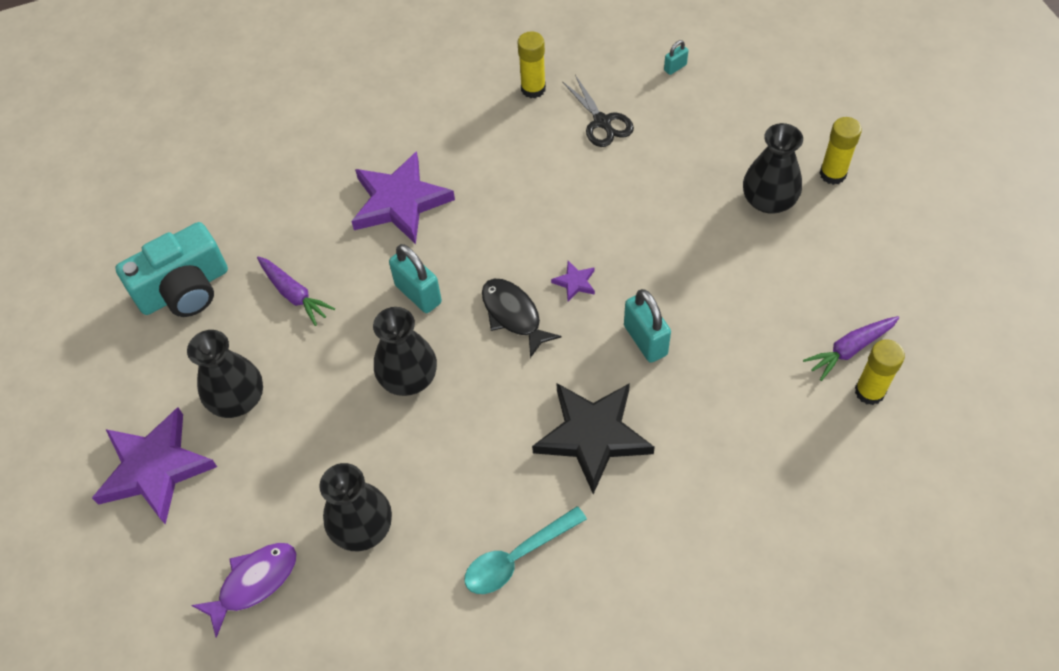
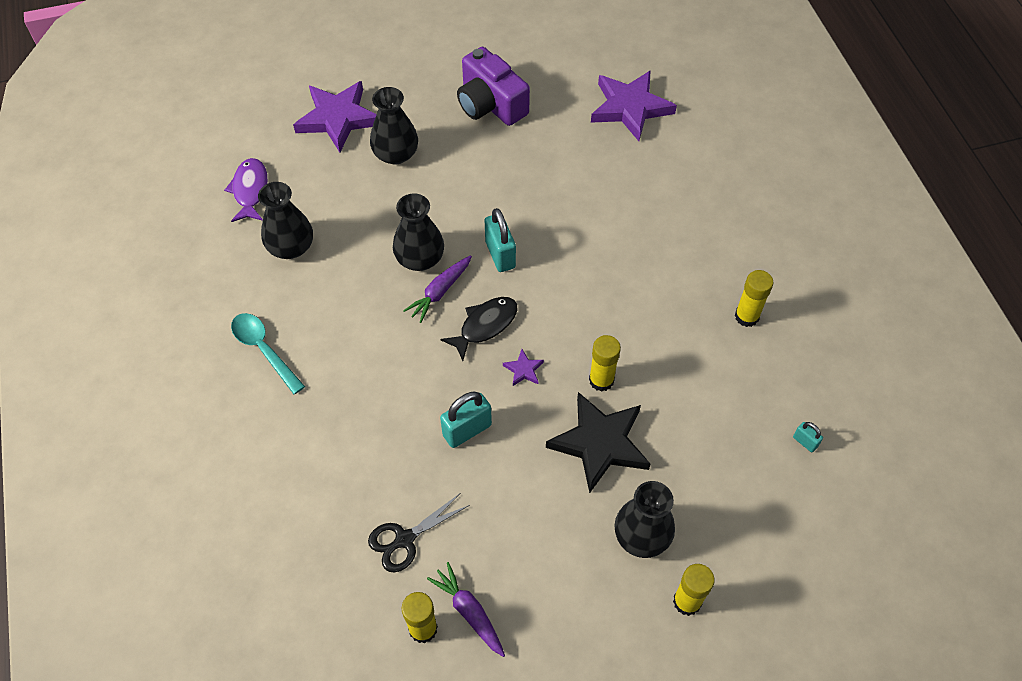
camera: 80 degrees right, 0 degrees up
turquoise camera [115,222,228,317] -> purple camera [457,47,530,126]
purple fish [191,543,297,638] -> purple fish turned 135 degrees counterclockwise [224,158,268,222]
purple carrot [257,256,335,326] -> purple carrot moved to [403,255,472,323]
purple star [351,151,455,244] -> purple star moved to [591,70,677,141]
turquoise padlock [389,244,442,313] -> turquoise padlock turned 60 degrees counterclockwise [485,208,516,272]
black star [532,383,655,494] -> black star moved to [546,392,650,493]
black scissors [562,75,634,147] -> black scissors moved to [368,494,470,573]
none -> yellow glue stick [589,335,621,392]

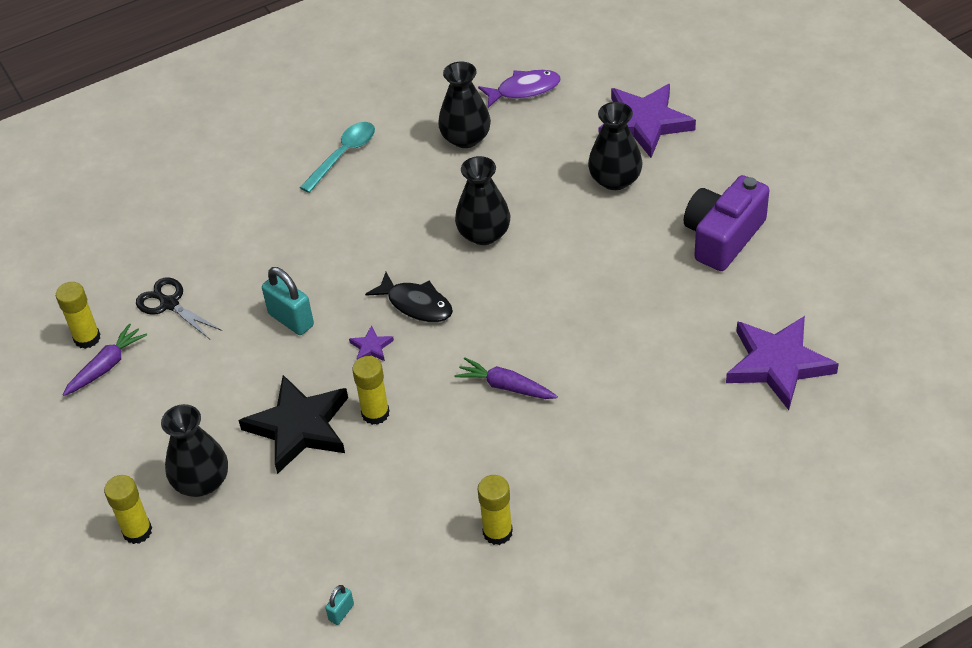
camera: 80 degrees right, 10 degrees down
purple carrot [403,255,472,323] -> purple carrot moved to [454,357,558,399]
turquoise padlock [485,208,516,272] -> none

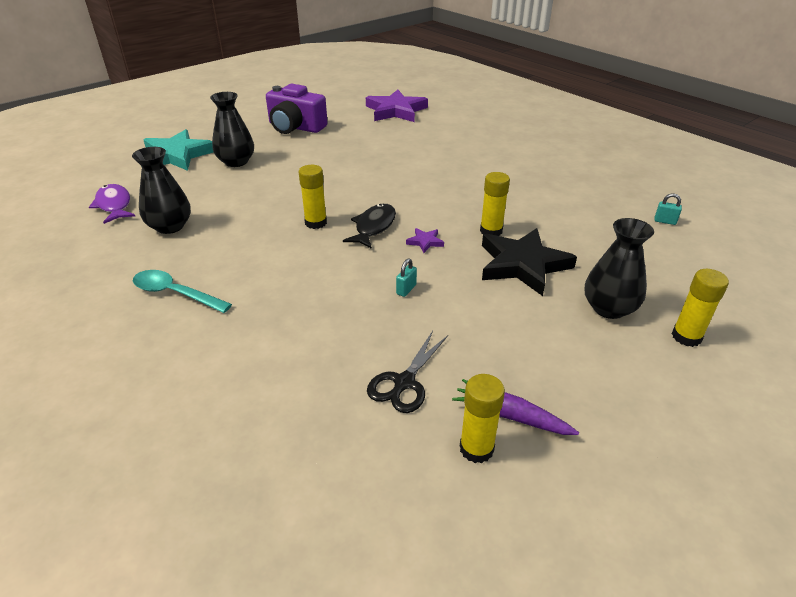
camera: 105 degrees left, 10 degrees down
turquoise padlock [262,267,314,335] -> turquoise padlock [396,258,417,297], size x0.52
purple carrot [454,357,558,399] -> none
black vase [455,156,510,245] -> none
yellow glue stick [478,475,513,545] -> yellow glue stick moved to [298,165,327,229]
purple star [599,84,696,158] -> turquoise star [144,129,213,171]

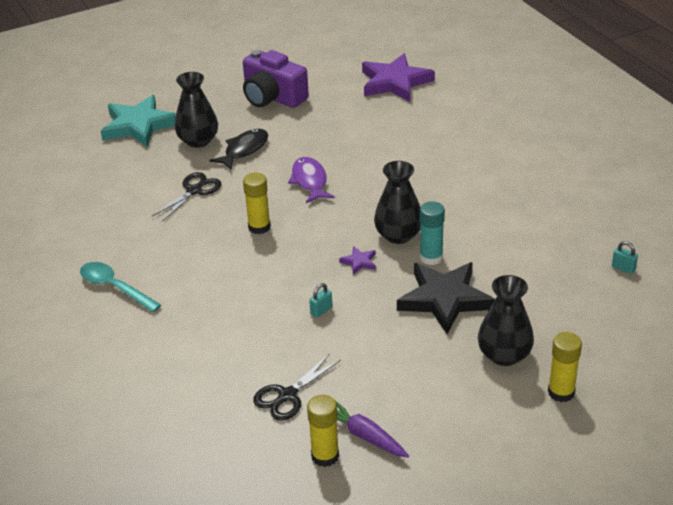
camera: 15 degrees right, 0 degrees up
purple fish [89,184,135,224] -> purple fish moved to [288,157,335,203]
black vase [132,147,191,234] -> black vase moved to [374,161,421,244]
black fish [343,204,396,249] -> black fish moved to [209,129,268,170]
yellow glue stick [480,172,510,236] -> turquoise glue stick [420,201,445,265]
none -> black scissors [152,172,221,221]

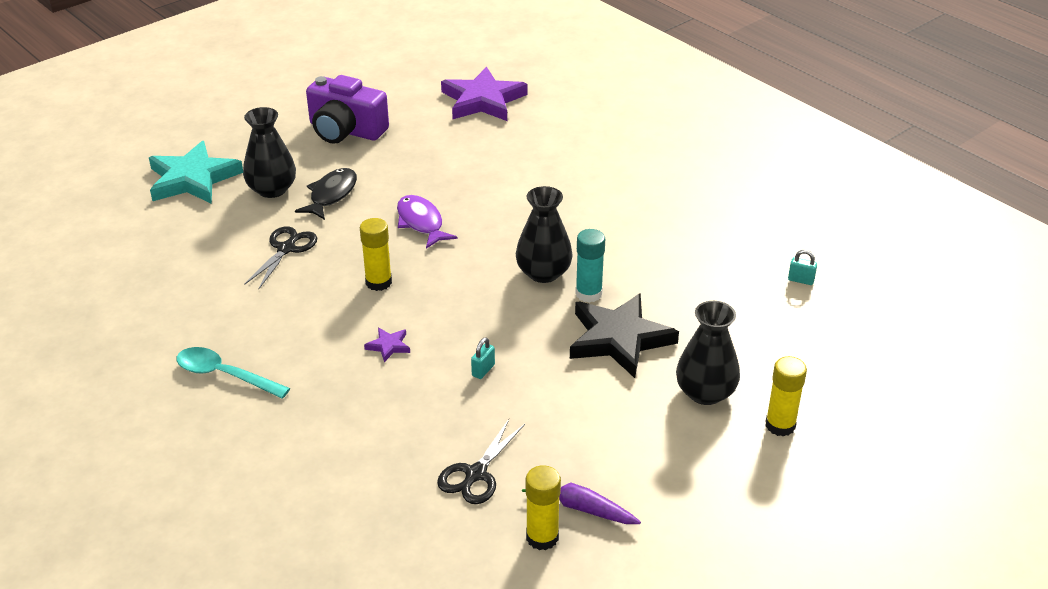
camera: 15 degrees left, 0 degrees up
purple star [339,246,376,274] -> purple star moved to [364,328,410,362]

